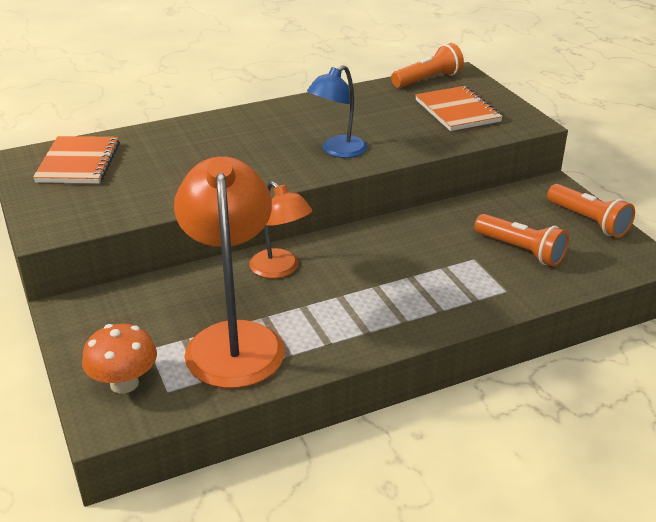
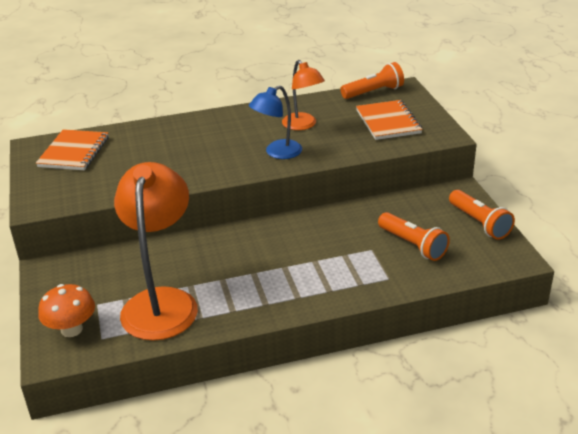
camera: 10 degrees right, 0 degrees up
orange lamp [249,181,312,278] -> orange lamp moved to [282,60,325,130]

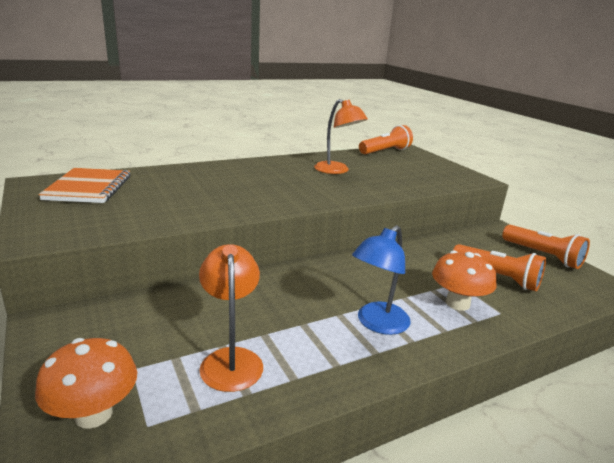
camera: 15 degrees left, 10 degrees down
orange lamp [114,162,198,341] -> orange lamp [199,244,263,392], size x0.56
blue lamp [249,85,302,159] -> blue lamp moved to [352,225,411,335]
orange notebook [356,100,422,140] -> none
none -> orange mushroom [432,251,497,311]

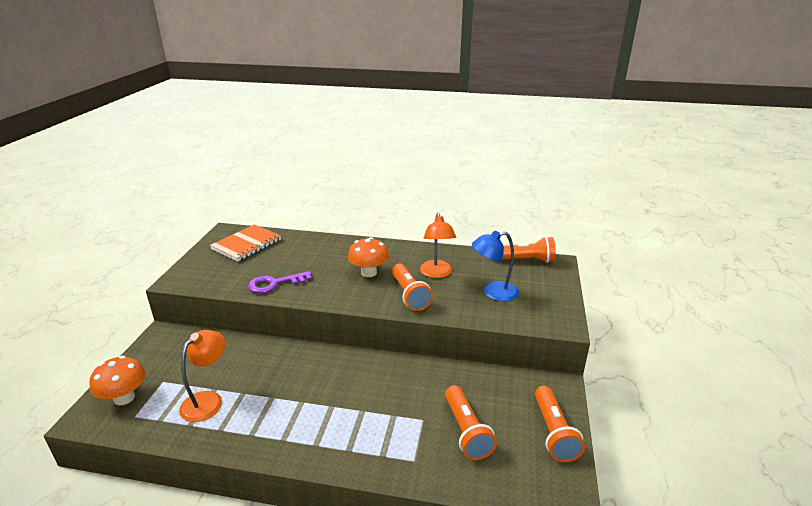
camera: 40 degrees right, 5 degrees up
blue lamp [352,225,411,335] -> blue lamp moved to [472,231,519,302]
orange mushroom [432,251,497,311] -> orange mushroom moved to [348,237,389,277]
none -> purple key [248,271,312,293]
none -> orange flashlight [392,264,433,311]

